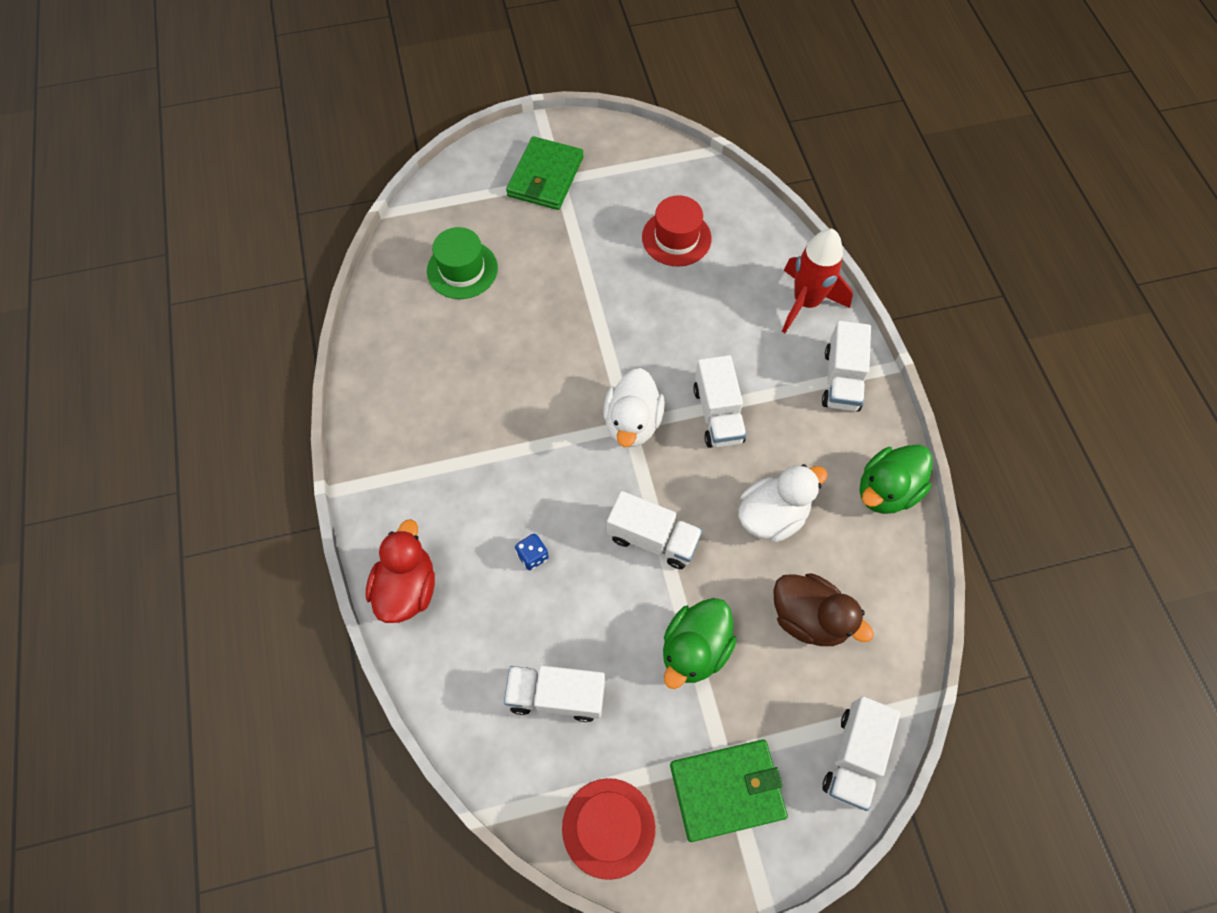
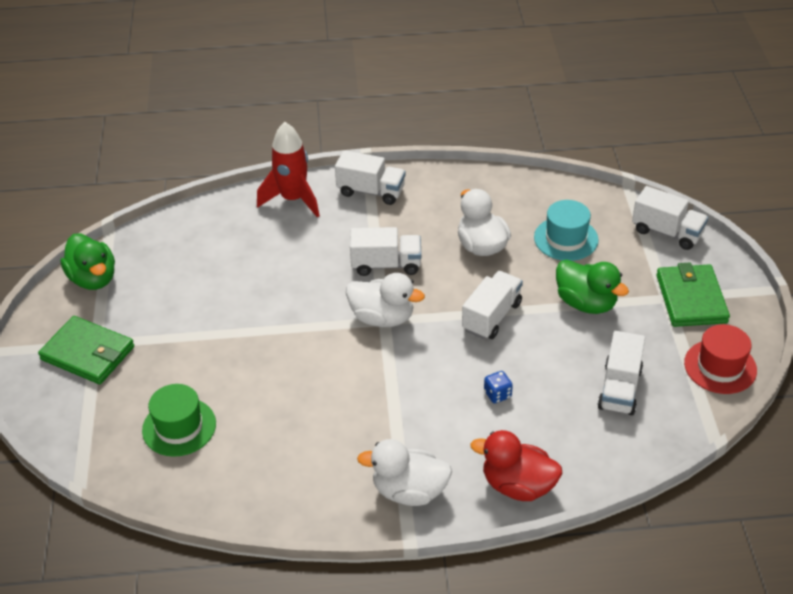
camera: 80 degrees left, 20 degrees down
red hat [642,195,712,267] -> none
brown duck [773,573,874,646] -> turquoise hat [534,200,599,261]
green duck [860,445,933,514] -> green duck moved to [60,234,115,290]
none -> white duck [357,439,452,506]

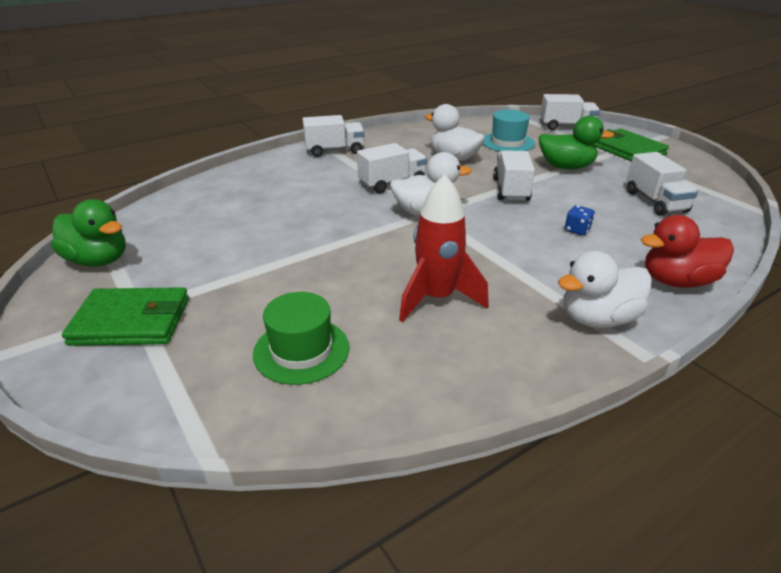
camera: 30 degrees left, 10 degrees down
red rocket [257,122,320,218] -> red rocket moved to [399,174,489,322]
red hat [684,324,757,394] -> none

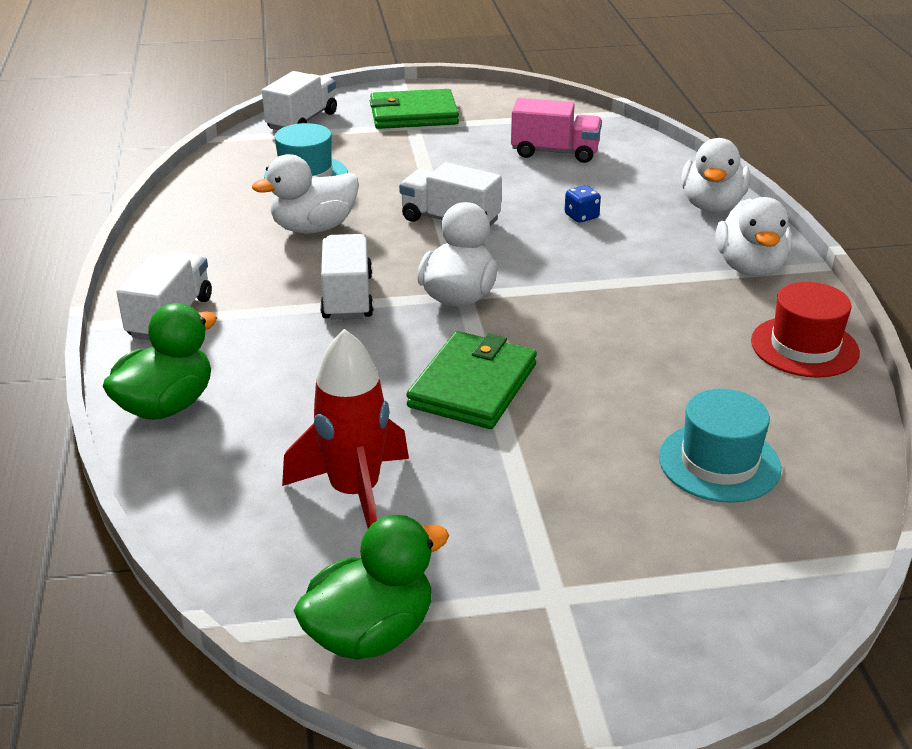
camera: 65 degrees left, 0 degrees up
green wallet [62,287,189,346] -> green wallet moved to [406,331,537,429]
green hat [253,292,349,385] -> turquoise hat [659,388,781,503]
red rocket [399,174,489,322] -> red rocket moved to [282,329,409,528]
green duck [538,115,614,170] -> green duck moved to [103,303,217,420]
white truck [627,152,698,216] -> pink truck [511,98,602,163]
red duck [641,215,734,288] -> white duck [681,138,750,212]
none -> red hat [751,282,860,378]

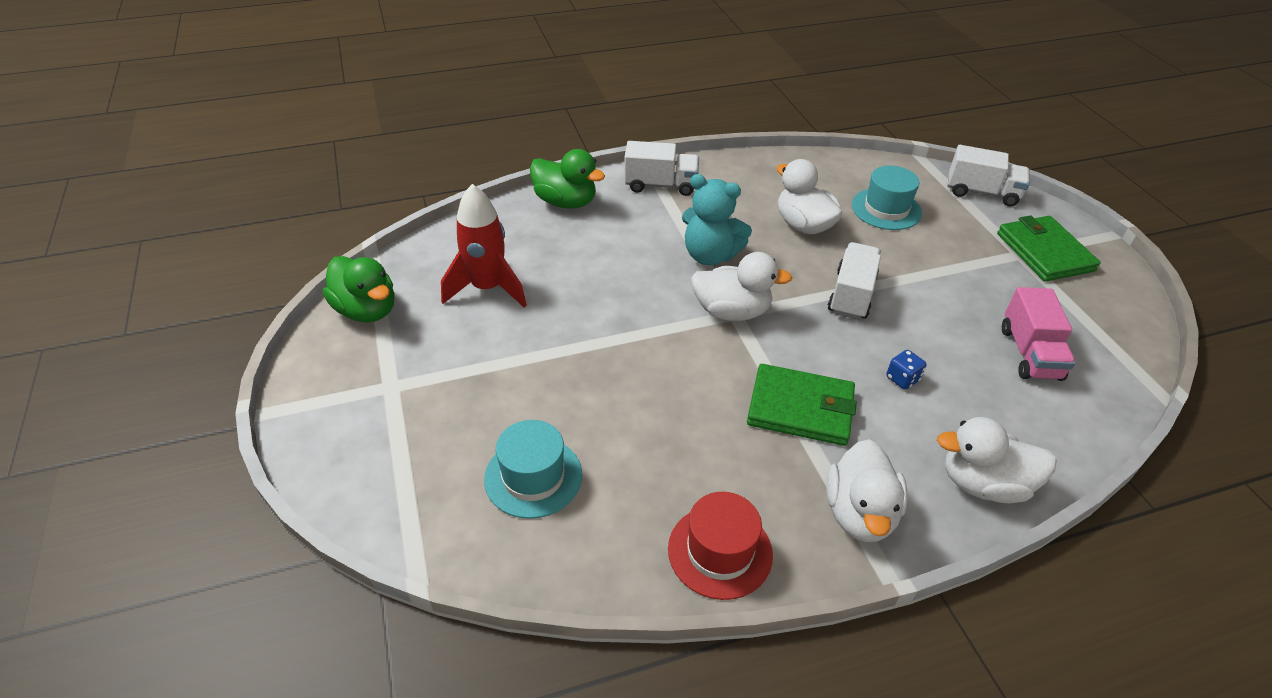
camera: 80 degrees right, 10 degrees up
white truck [320,234,373,320] -> turquoise teddy bear [682,174,752,265]
green wallet [406,331,537,429] -> green wallet moved to [747,364,857,446]
white duck [716,197,792,277] -> white duck turned 75 degrees counterclockwise [826,439,908,542]

